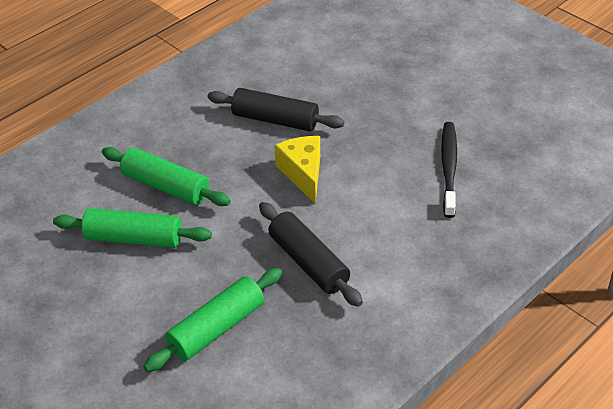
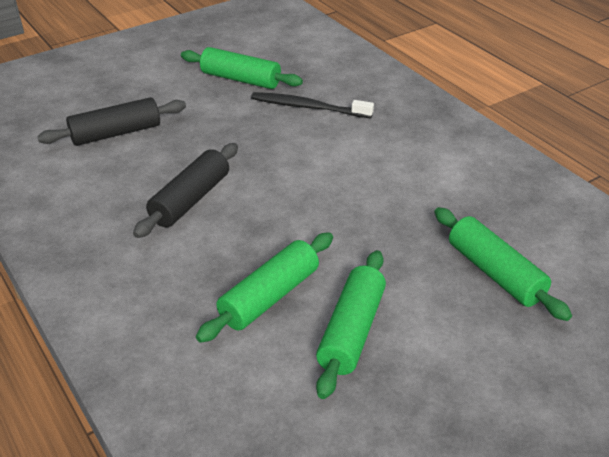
camera: 80 degrees left, 5 degrees down
black rolling pin [259,202,363,307] -> black rolling pin moved to [37,97,186,146]
yellow cheese [274,136,320,204] -> none
none -> green rolling pin [181,47,303,89]

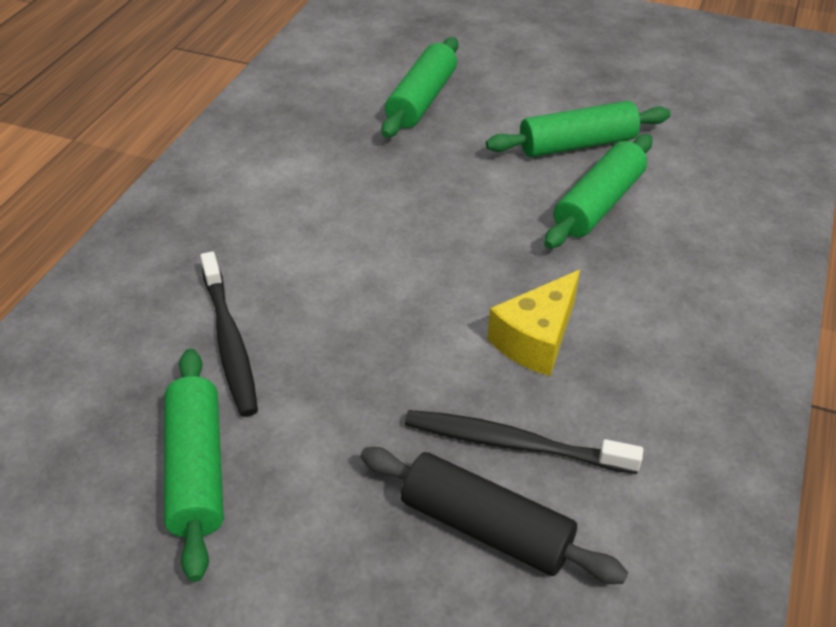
camera: 125 degrees left, 5 degrees up
black rolling pin [133,143,238,238] -> yellow cheese [488,270,580,376]
green rolling pin [196,232,333,343] -> green rolling pin turned 60 degrees counterclockwise [544,134,653,249]
none -> black toothbrush [404,410,643,474]

